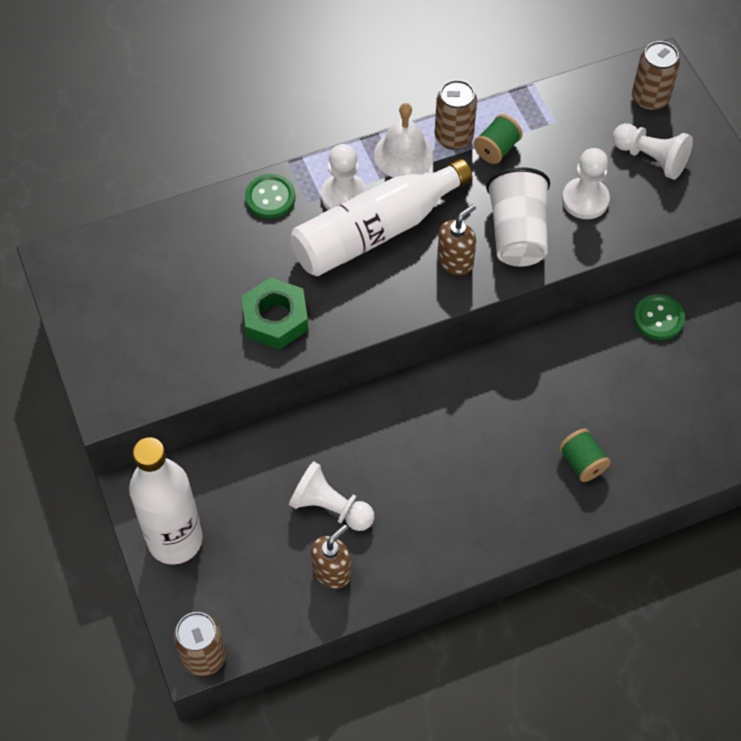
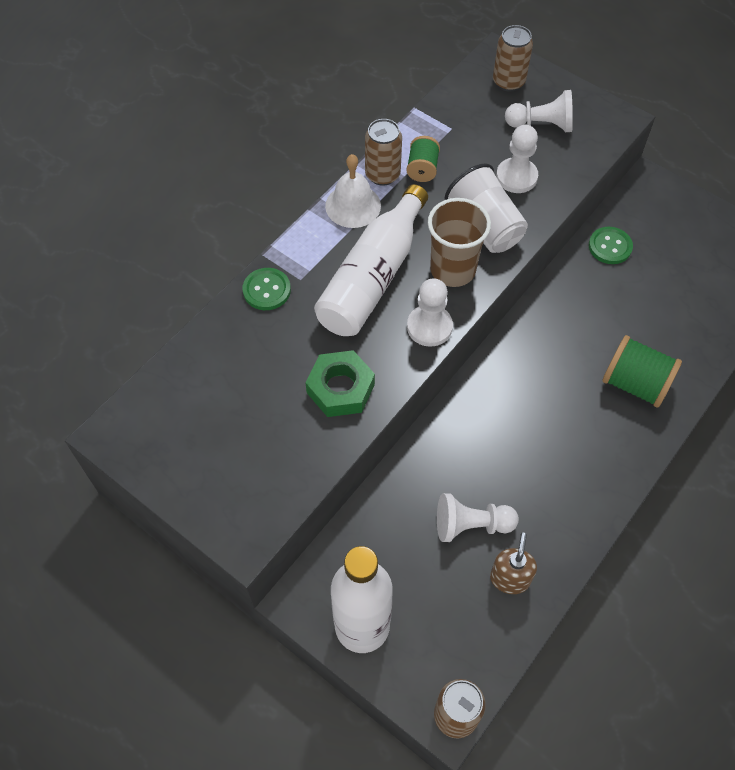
camera: 30 degrees left, 0 degrees up
white pawn [321,144,367,210] -> white pawn moved to [407,278,453,347]
brown soap dispenser [437,204,476,275] -> brown cup [428,198,491,287]
green spool [559,428,611,482] -> green spool [602,335,682,408], size x1.63

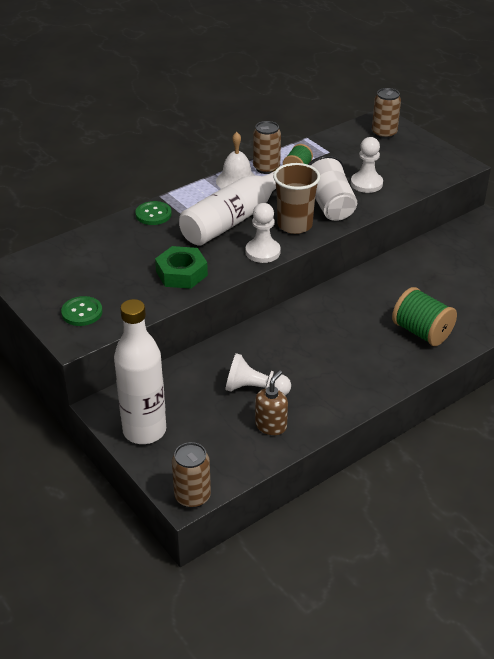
camera: 15 degrees right, 20 degrees down
white pawn [505,90,573,132] -> none
green button [589,227,633,264] -> green button moved to [61,296,102,326]

